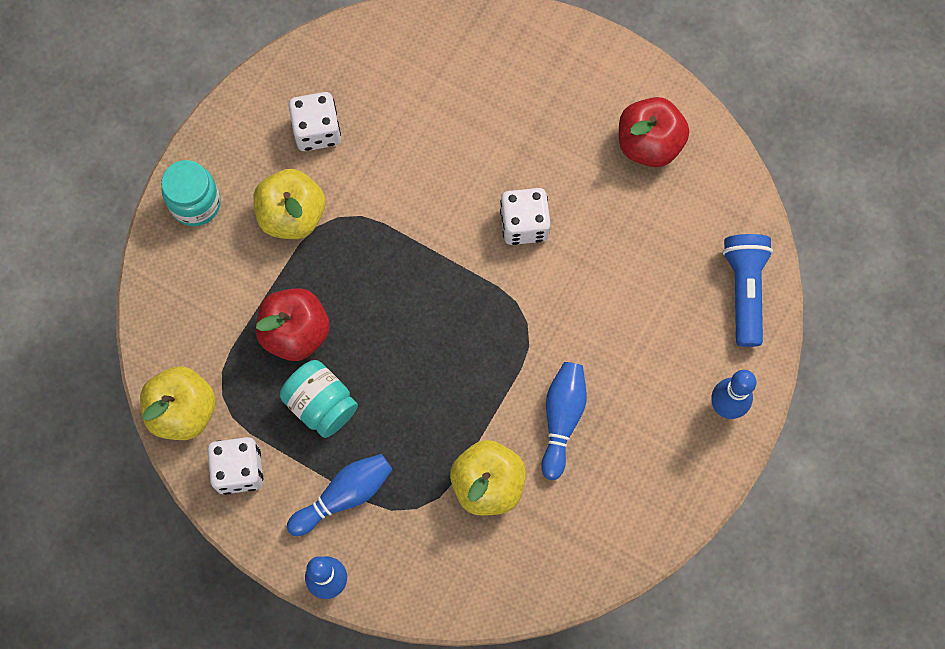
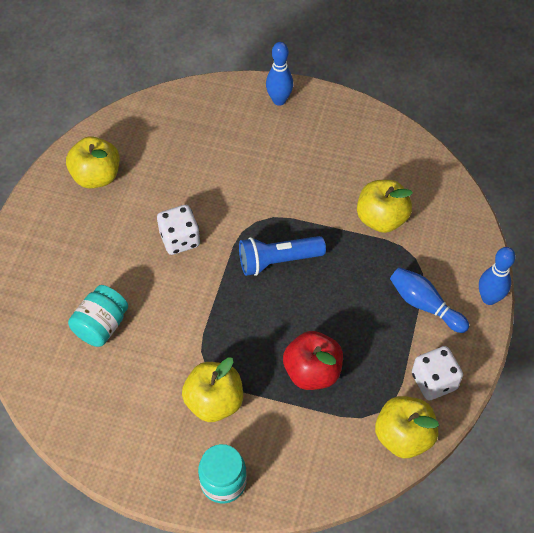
camera: 105 degrees left, 15 degrees down
turquoise jar [280,360,358,438] -> turquoise jar moved to [68,285,128,347]
white dice [288,92,341,151] -> none
blue bowling pin [541,362,587,480] -> none
red apple [619,97,689,167] -> yellow apple [66,136,120,189]
blue flashlight [723,234,773,347] -> blue flashlight moved to [239,236,326,276]

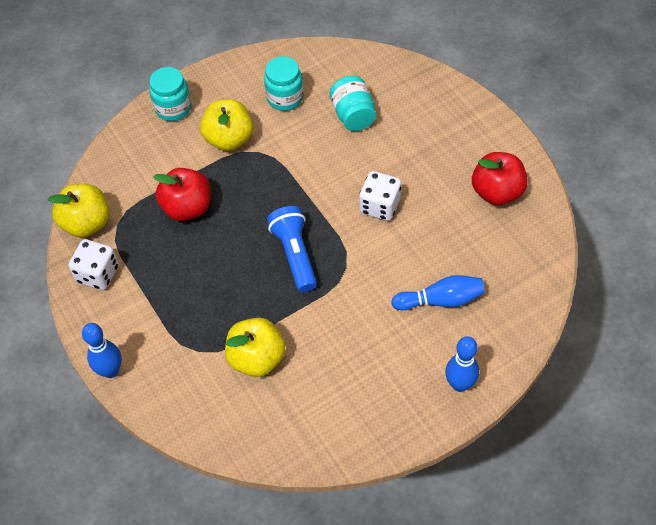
camera: 135 degrees right, 0 degrees up
yellow apple [66,136,120,189] -> red apple [472,152,528,205]
blue flashlight [239,236,326,276] -> blue flashlight turned 45 degrees counterclockwise [267,206,317,292]
blue bowling pin [390,267,469,333] -> blue bowling pin moved to [391,275,485,310]
none -> turquoise jar [264,56,303,111]

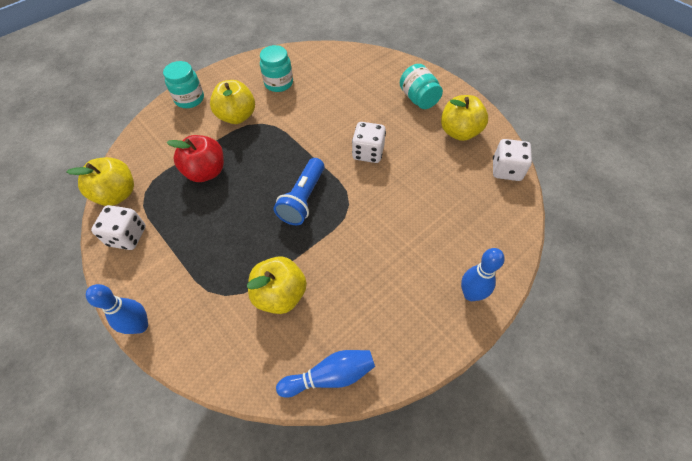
camera: 10 degrees left, 0 degrees up
blue flashlight [267,206,317,292] -> blue flashlight turned 135 degrees counterclockwise [274,158,324,225]
turquoise jar [330,76,376,131] -> turquoise jar moved to [400,64,443,109]
blue bowling pin [391,275,485,310] -> blue bowling pin moved to [276,350,375,398]
red apple [472,152,528,205] -> yellow apple [441,95,488,141]
none -> white dice [493,139,532,181]

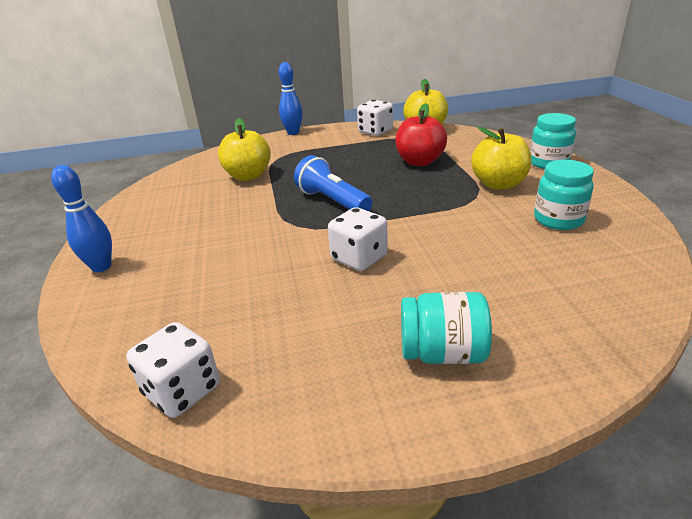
camera: 120 degrees right, 25 degrees down
blue bowling pin [276,350,375,398] -> none
yellow apple [441,95,488,141] -> none

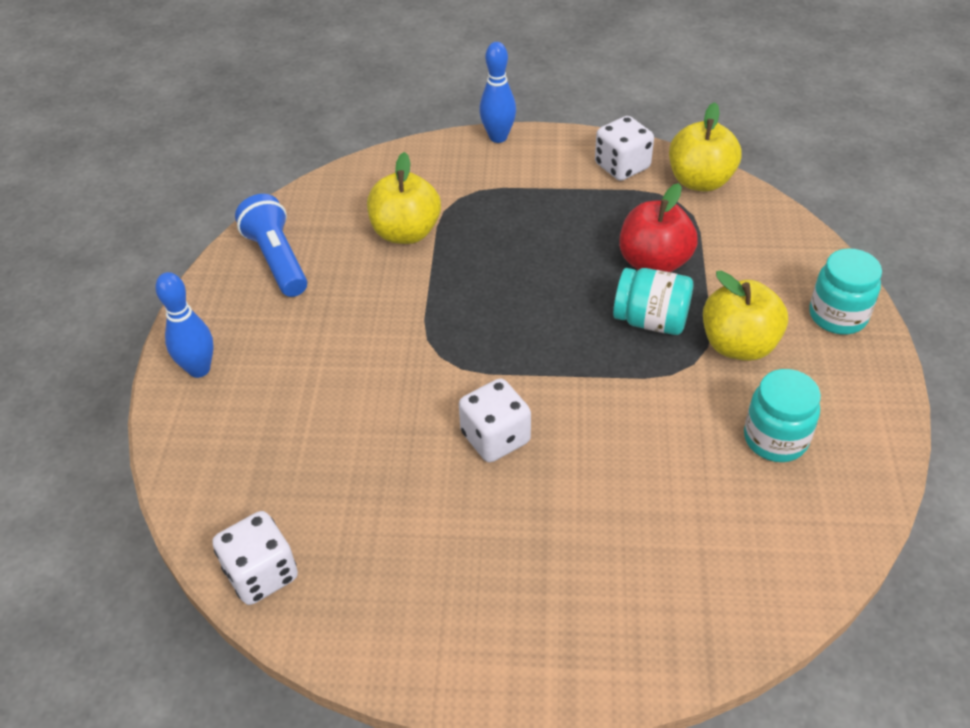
camera: 15 degrees right, 15 degrees up
blue flashlight [294,155,372,211] -> blue flashlight moved to [235,194,307,297]
turquoise jar [401,292,492,364] -> turquoise jar moved to [613,268,693,335]

